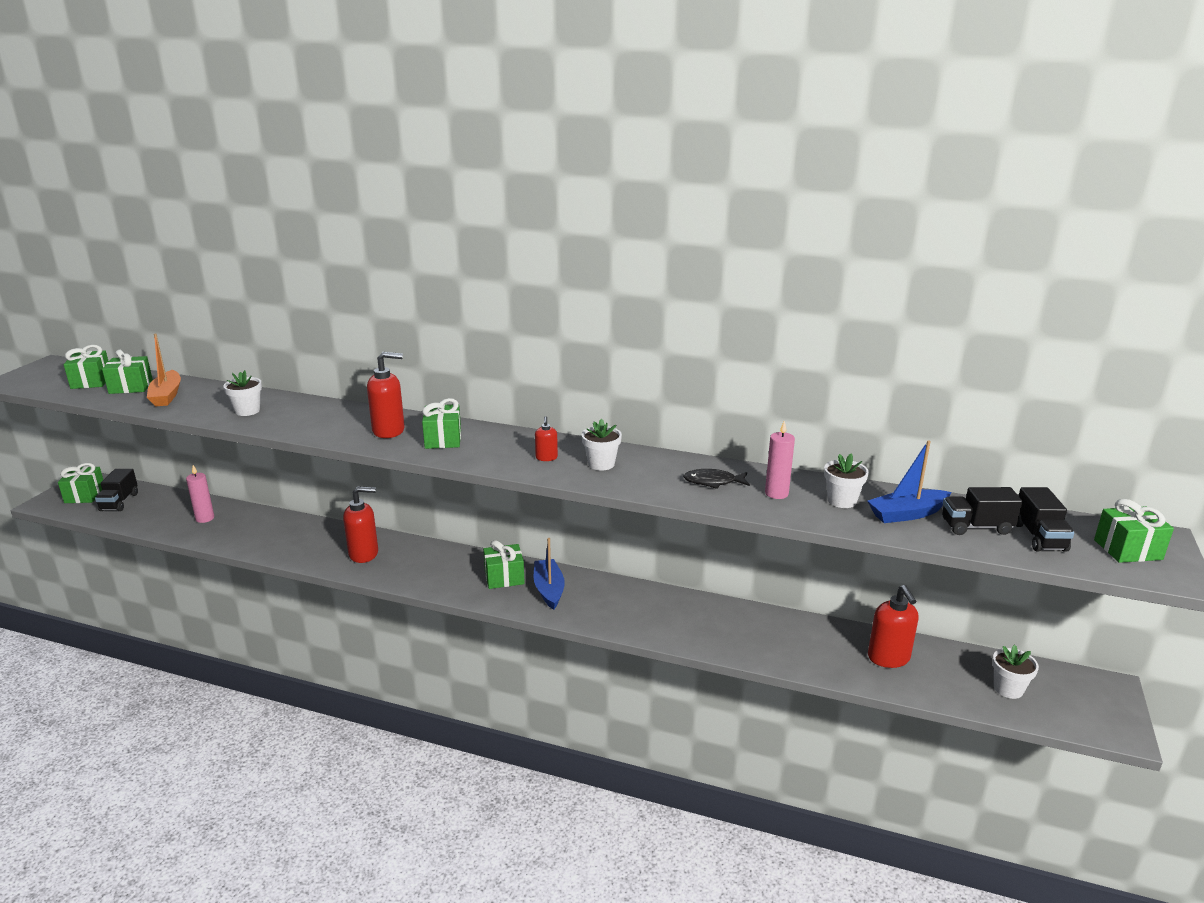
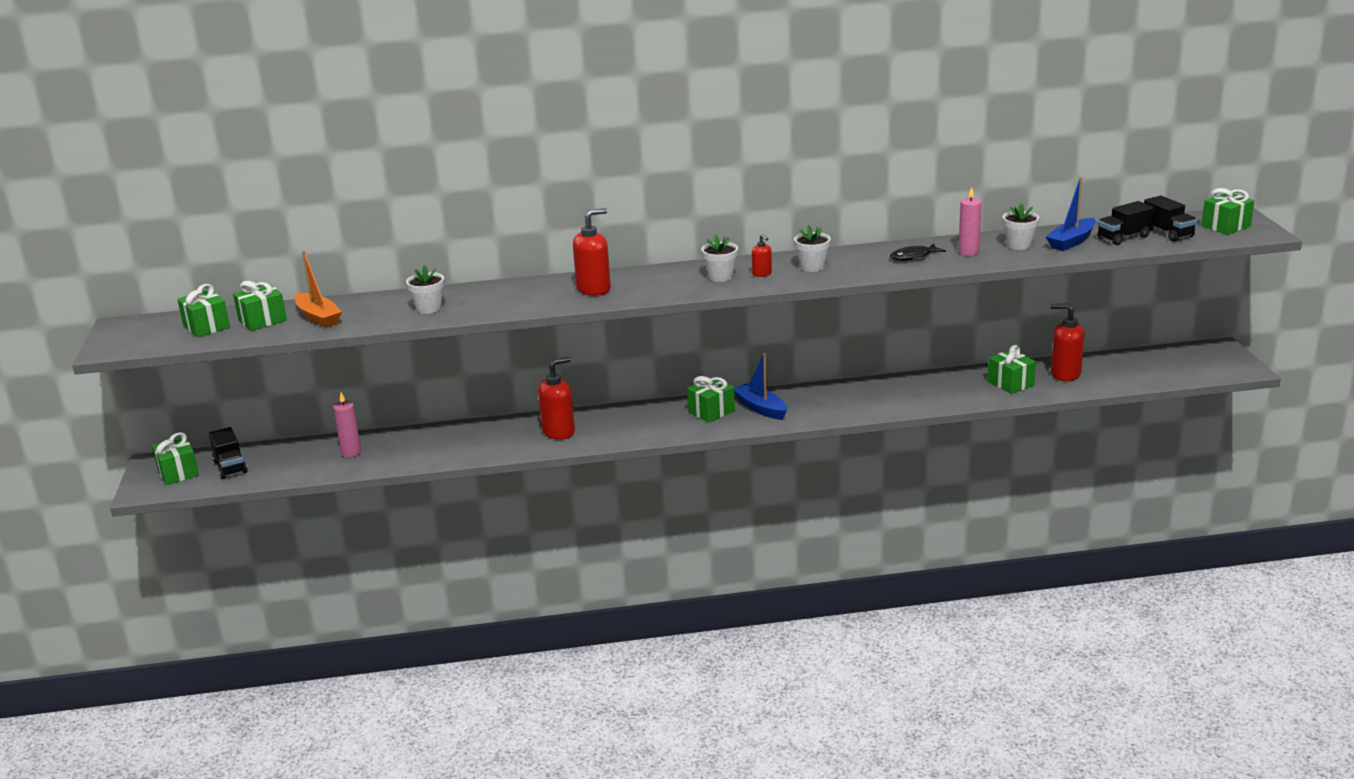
camera: 25 degrees left, 0 degrees up
green gift [422,398,461,449] -> green gift moved to [988,345,1036,394]
red soap dispenser [868,585,919,668] -> red soap dispenser turned 150 degrees clockwise [1051,303,1084,381]
white flower pot [992,644,1039,699] -> white flower pot moved to [701,235,738,282]

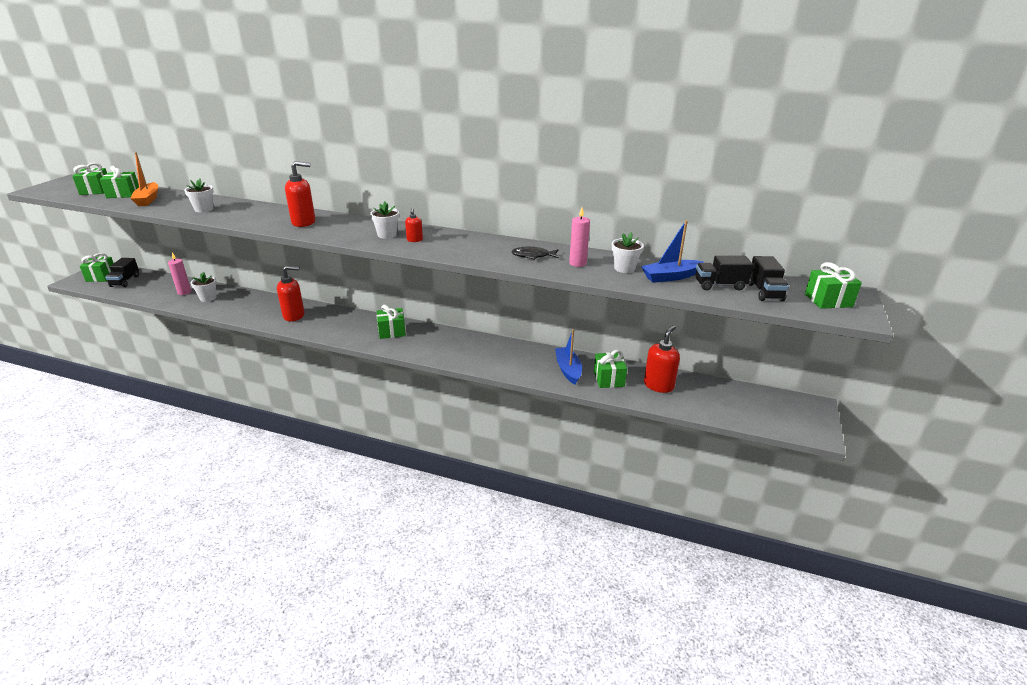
camera: 25 degrees right, 5 degrees up
blue boat [734,353,787,420] -> blue boat moved to [555,329,582,385]
white flower pot [794,225,831,272] -> white flower pot moved to [191,272,217,302]
red soap dispenser [1051,303,1084,381] -> red soap dispenser turned 75 degrees clockwise [644,325,680,393]

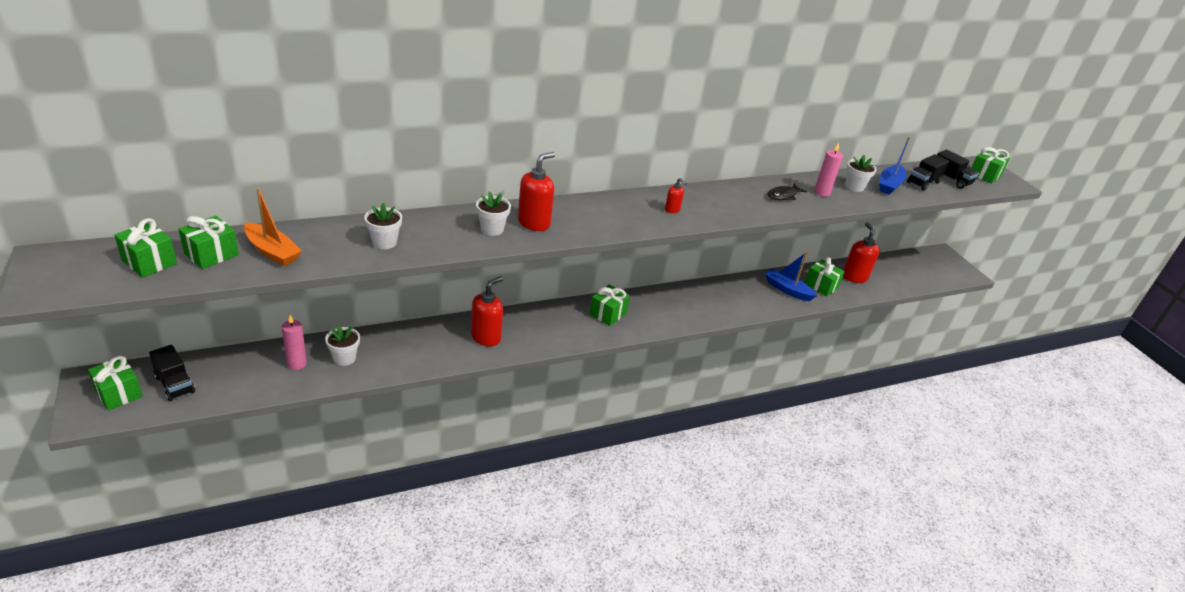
camera: 45 degrees left, 5 degrees up
white flower pot [370,201,399,239] -> white flower pot moved to [476,191,511,236]

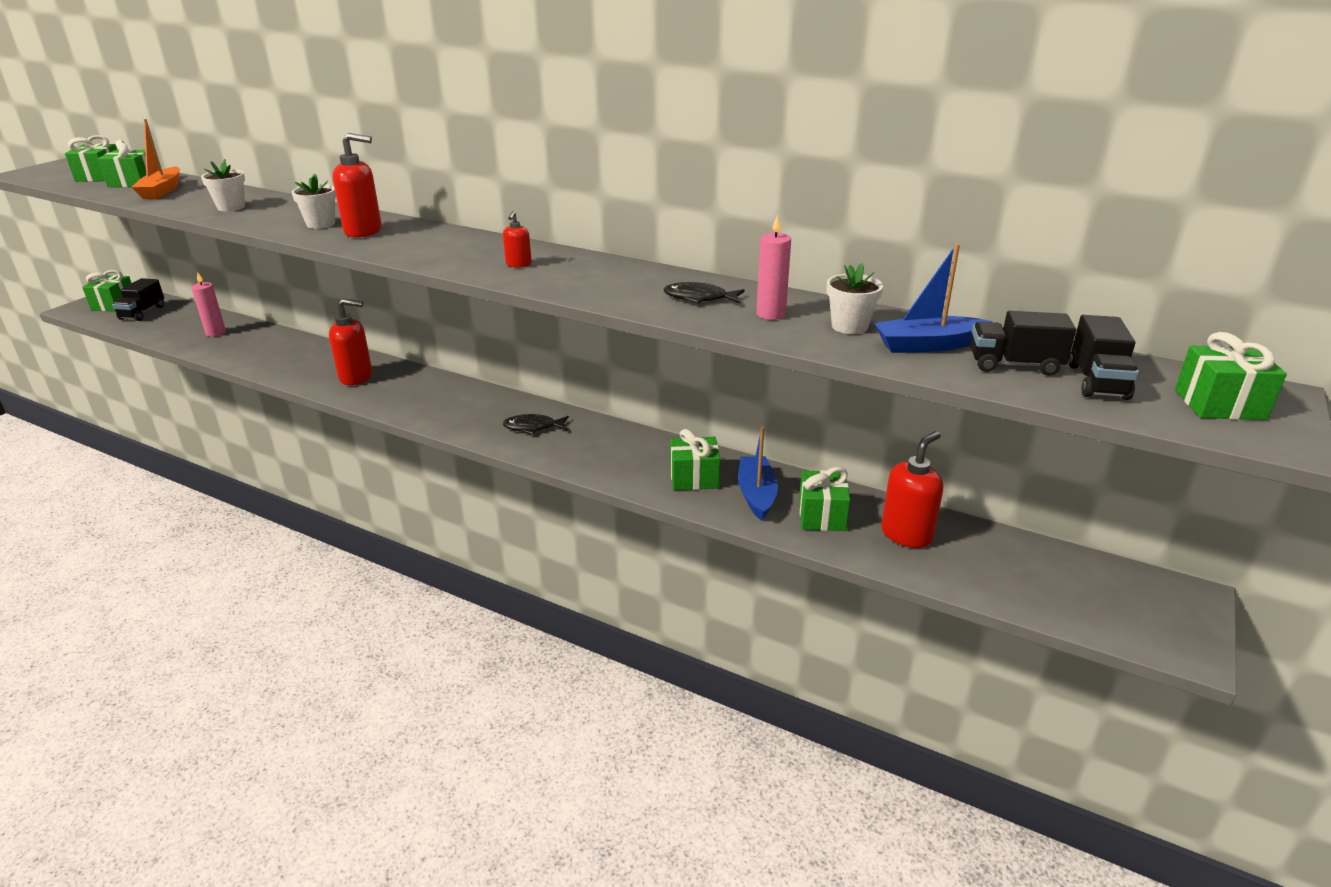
camera: 55 degrees right, 5 degrees down
white flower pot [325,325,360,366] -> none
green gift [589,284,630,326] -> green gift moved to [670,429,720,490]
none -> black fish [503,414,569,435]

